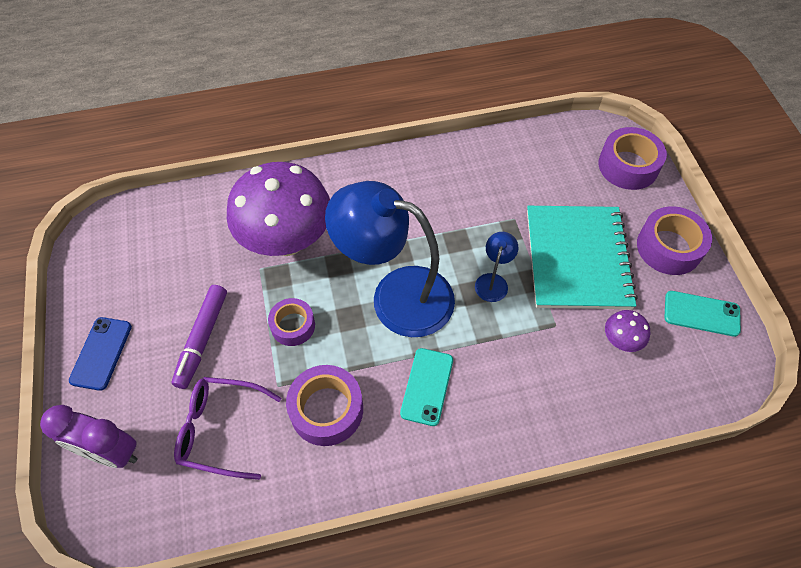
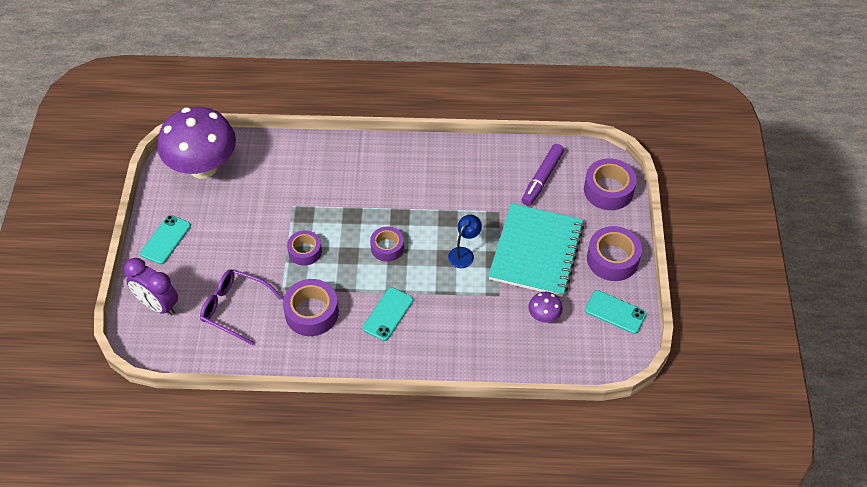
camera: 15 degrees right, 5 degrees down
blue phone [69,317,132,391] -> turquoise phone [140,215,191,264]
purple marker [171,285,227,389] -> purple marker moved to [522,144,564,206]
purple mushroom [227,162,330,256] -> purple mushroom moved to [158,107,236,179]
blue lamp [325,181,455,337] -> purple tape [370,226,404,262]

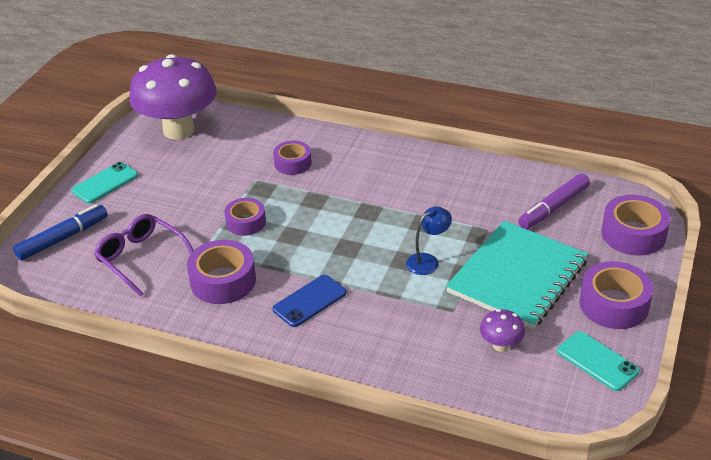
camera: 20 degrees right, 15 degrees down
purple clock [124,258,178,315] -> blue marker [13,204,108,261]
turquoise phone [362,287,413,341] -> blue phone [272,275,346,327]
purple tape [370,226,404,262] -> purple tape moved to [273,141,311,175]

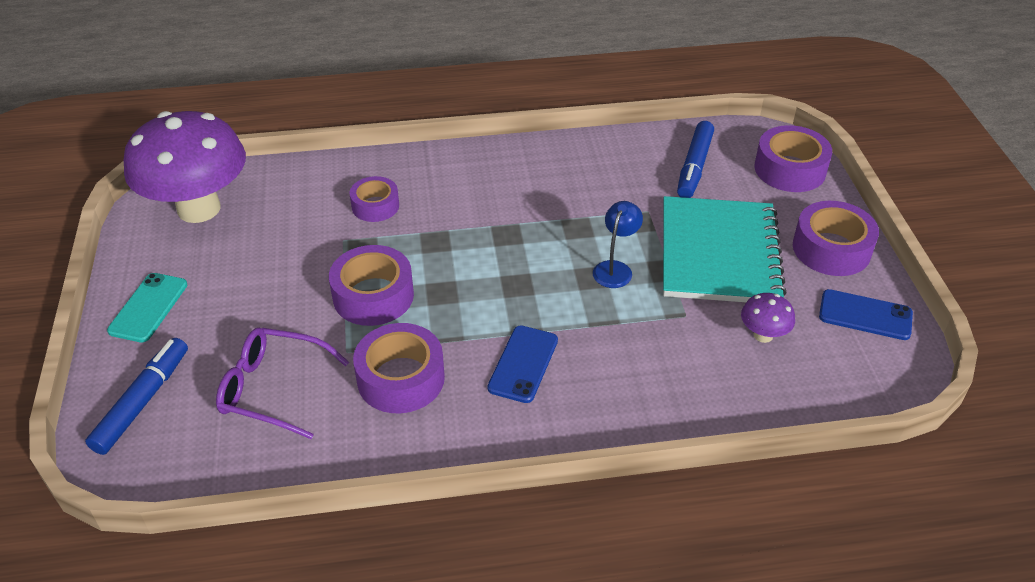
camera: 30 degrees left, 5 degrees up
purple tape [224,198,266,236] -> purple tape [329,245,414,326], size x1.55
purple marker [518,174,590,229] -> blue marker [677,121,714,198]
turquoise phone [557,331,640,391] -> blue phone [819,289,913,340]

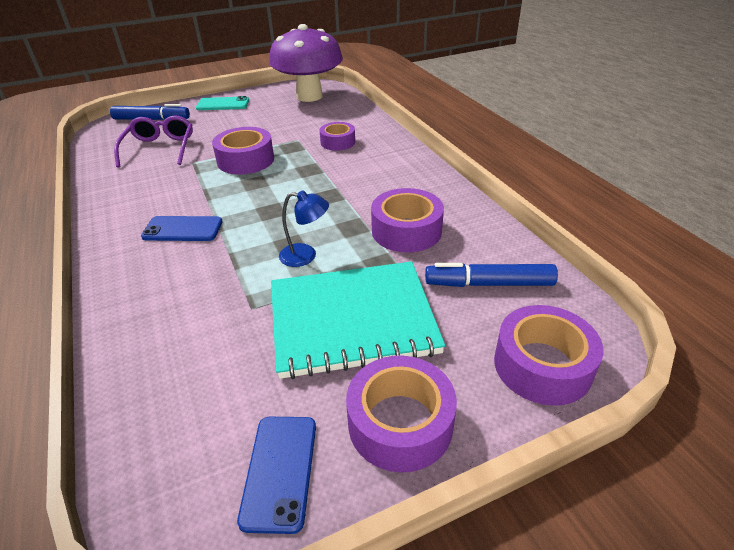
camera: 75 degrees right, 5 degrees down
purple tape [353,323,445,413] -> purple tape moved to [371,188,444,253]
purple mushroom [741,293,795,343] -> none

